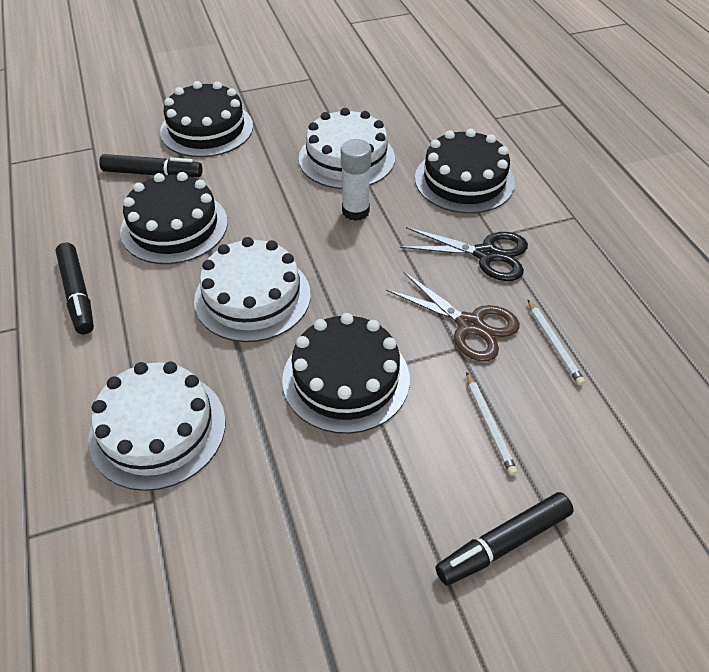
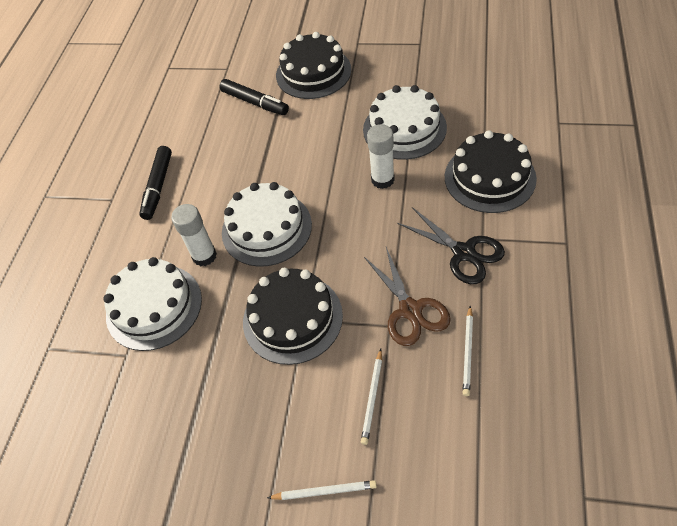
camera: 35 degrees right, 5 degrees up
black cake [120,172,228,264] -> none
black marker [435,492,574,586] -> white pencil [267,480,377,500]
none -> white glue stick [171,204,217,266]

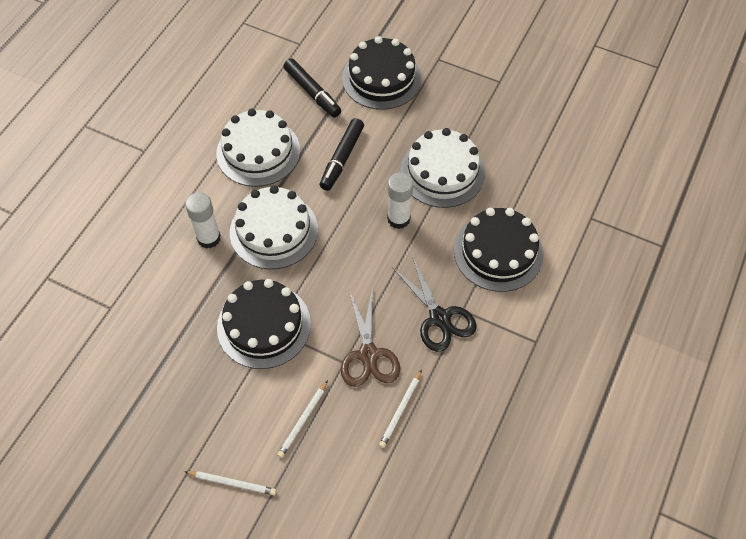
camera: 10 degrees right, 5 degrees up
white cake [103,257,202,351] -> white cake moved to [216,109,300,187]
black marker [139,146,172,220] -> black marker moved to [320,118,364,191]

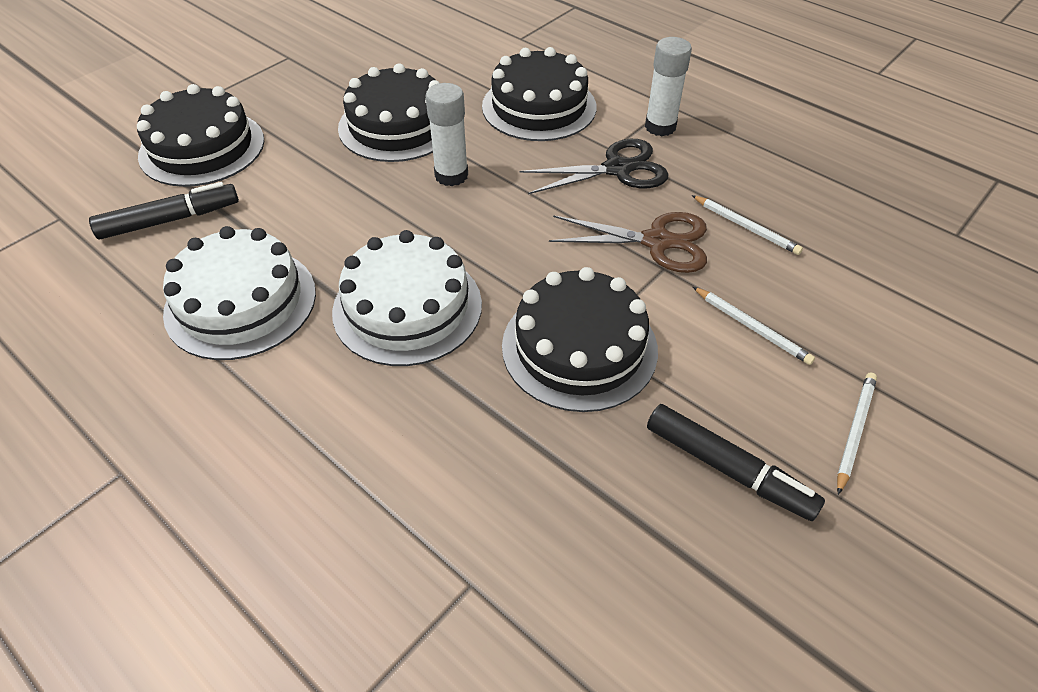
camera: 75 degrees left, 10 degrees down
white glue stick [185,192,221,249] -> white glue stick moved to [645,37,692,136]
black marker [320,118,364,191] -> black marker moved to [647,404,825,521]
white cake [400,128,485,208] -> black cake [338,63,439,162]

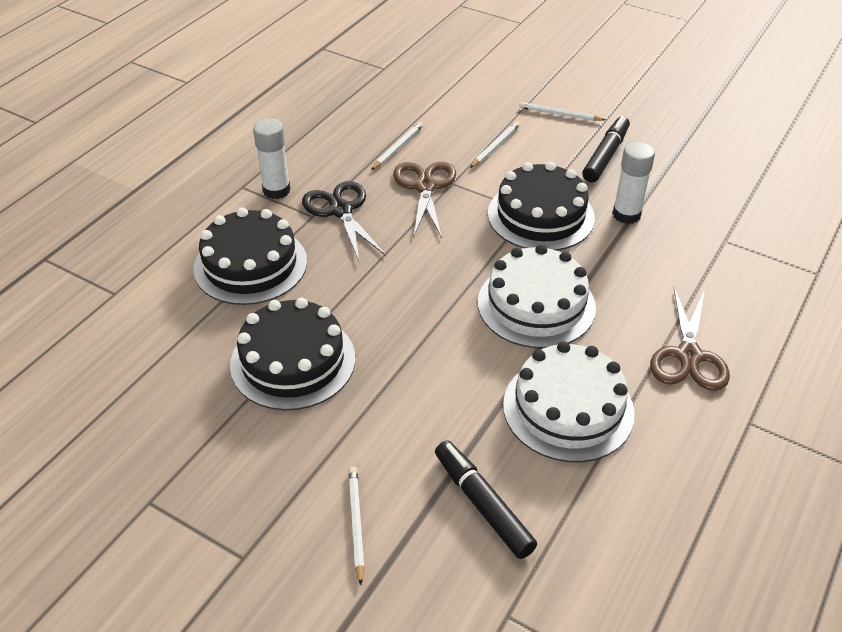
camera: 100 degrees left, 5 degrees down
black cake [137,84,264,187] -> white pencil [348,467,365,585]
white glue stick [426,83,468,186] -> white glue stick moved to [612,142,655,224]
none -> brown scissors [650,287,730,391]

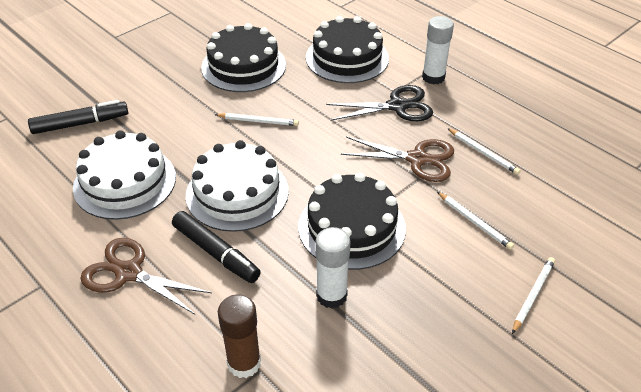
camera: 105 degrees right, 0 degrees up
white pencil [348,467,365,585] -> white pencil moved to [215,113,299,126]
black marker [582,116,630,182] -> black marker moved to [172,211,261,283]
none -> brown glue stick [218,294,261,378]

